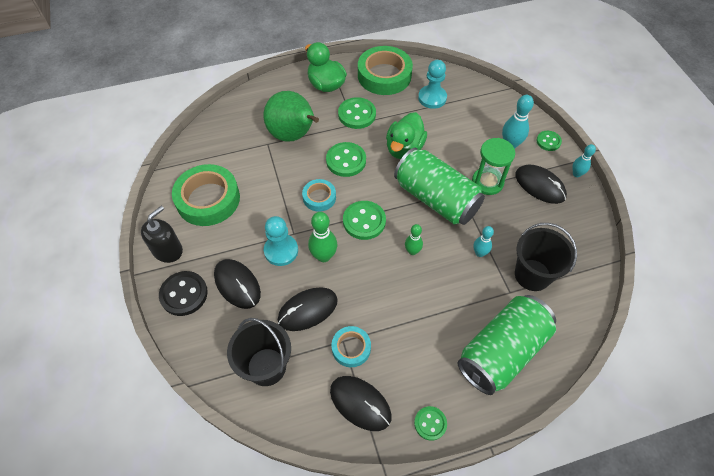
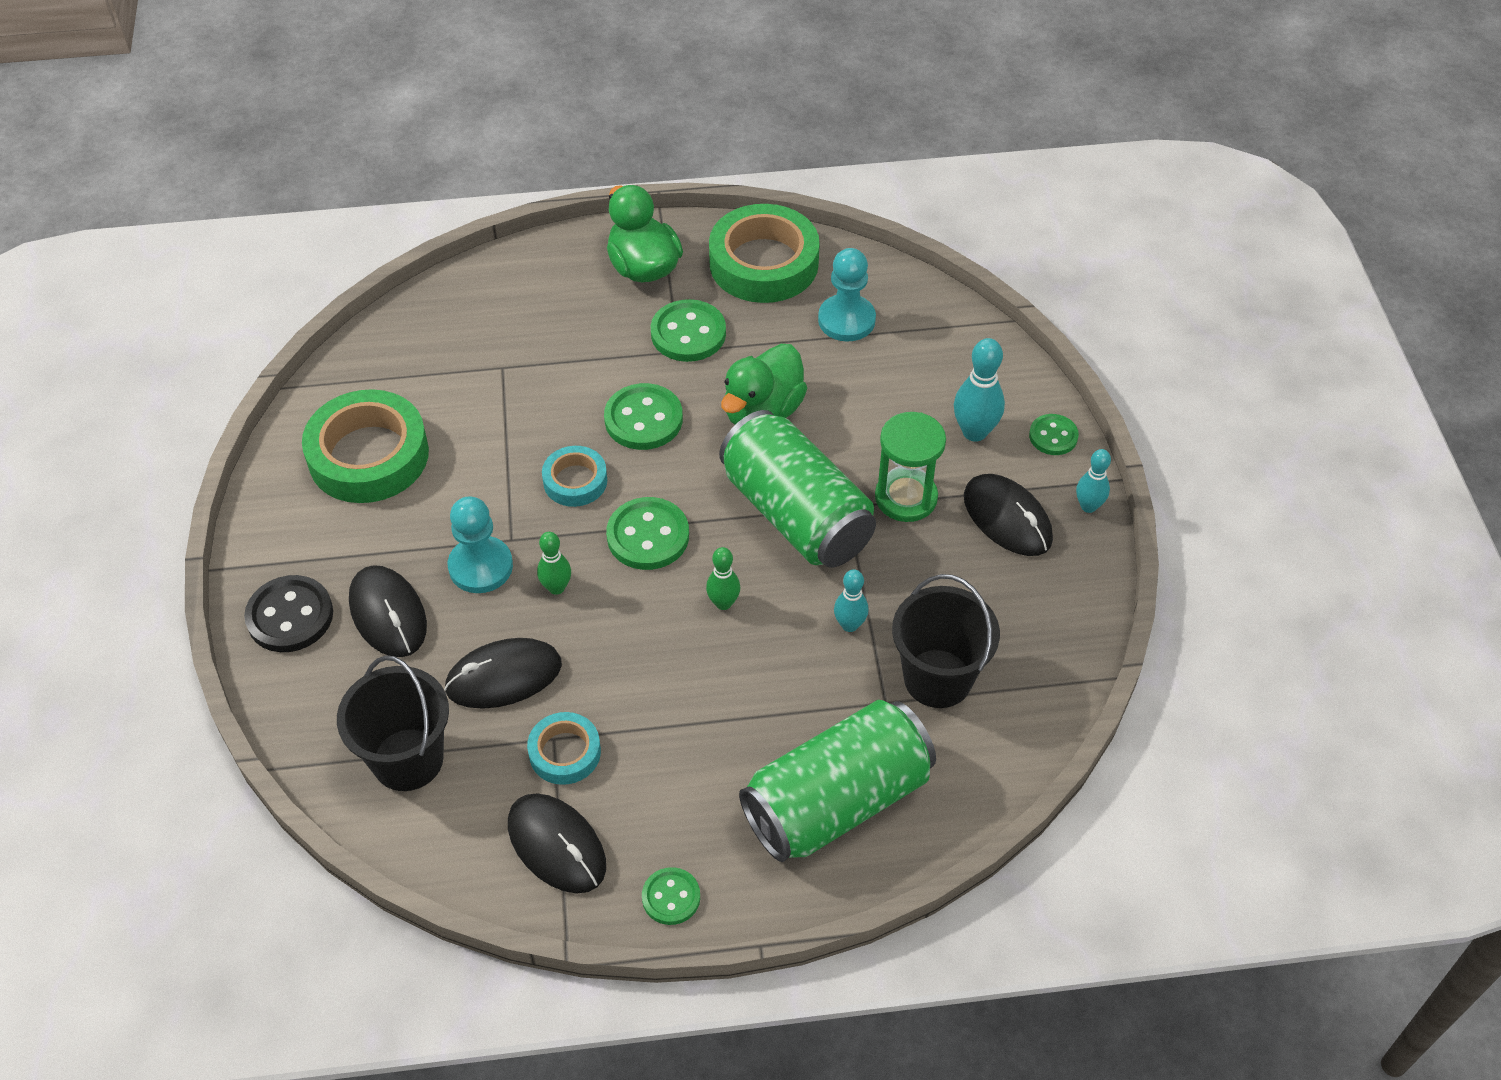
camera: 10 degrees right, 5 degrees down
black soap dispenser [141,206,183,263] -> none
green pear [263,91,319,142] -> none
green bowling pin [308,212,337,262] -> green bowling pin [537,532,571,595], size x0.63

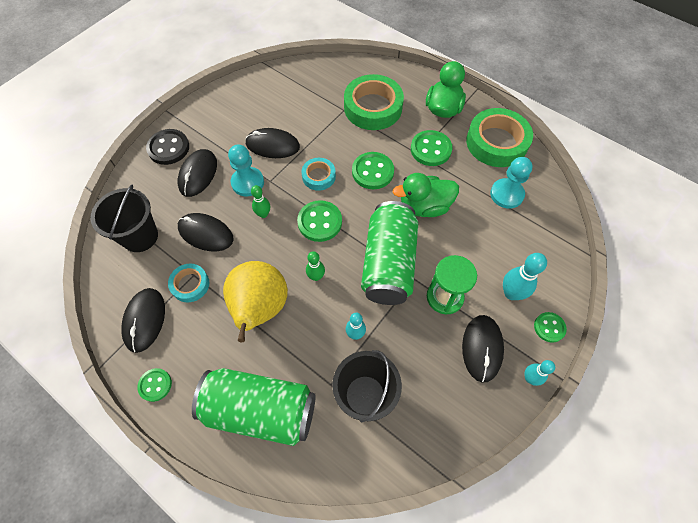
camera: 45 degrees right, 10 degrees up
green tape [302,389,429,503] -> green tape moved to [344,74,404,130]
none -> yellow pear [223,261,288,342]
none -> black mouse [245,128,300,158]

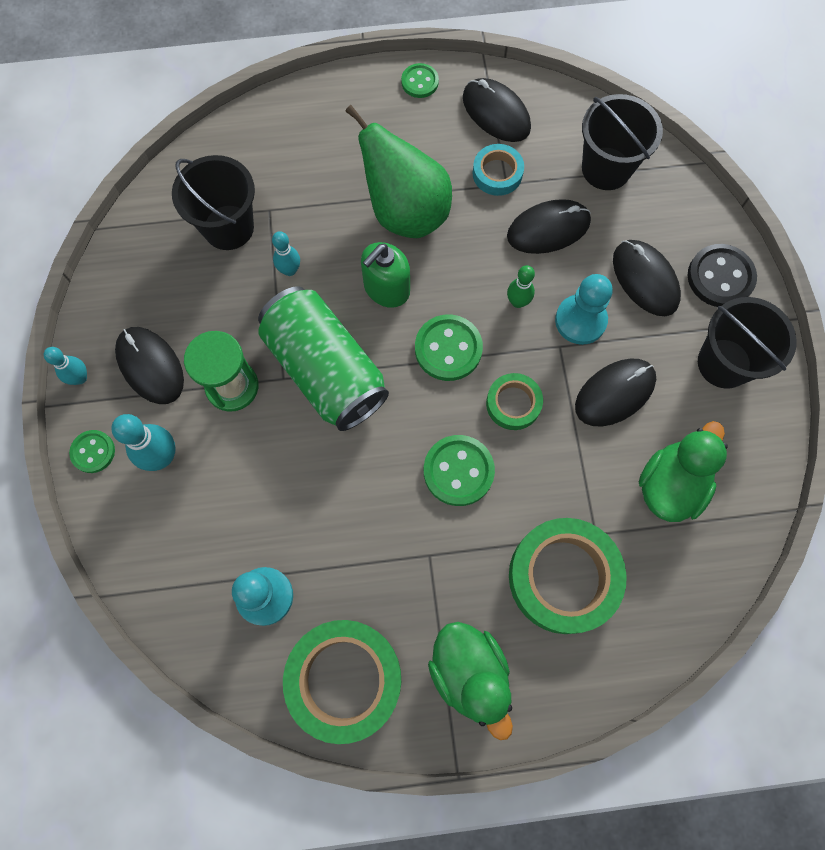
camera: 135 degrees right, 10 degrees up
green can [192,368,316,446] -> none
yellow pear [223,261,288,342] -> green pear [345,105,452,238]
turquoise tape [301,158,336,191] -> green tape [486,373,543,430]
green bowling pin [306,251,325,281] -> green soap dispenser [361,242,410,308]
green duck [393,173,459,217] -> green duck moved to [639,421,728,522]
green button [411,130,452,166] -> none
none -> black bucket [698,297,797,389]

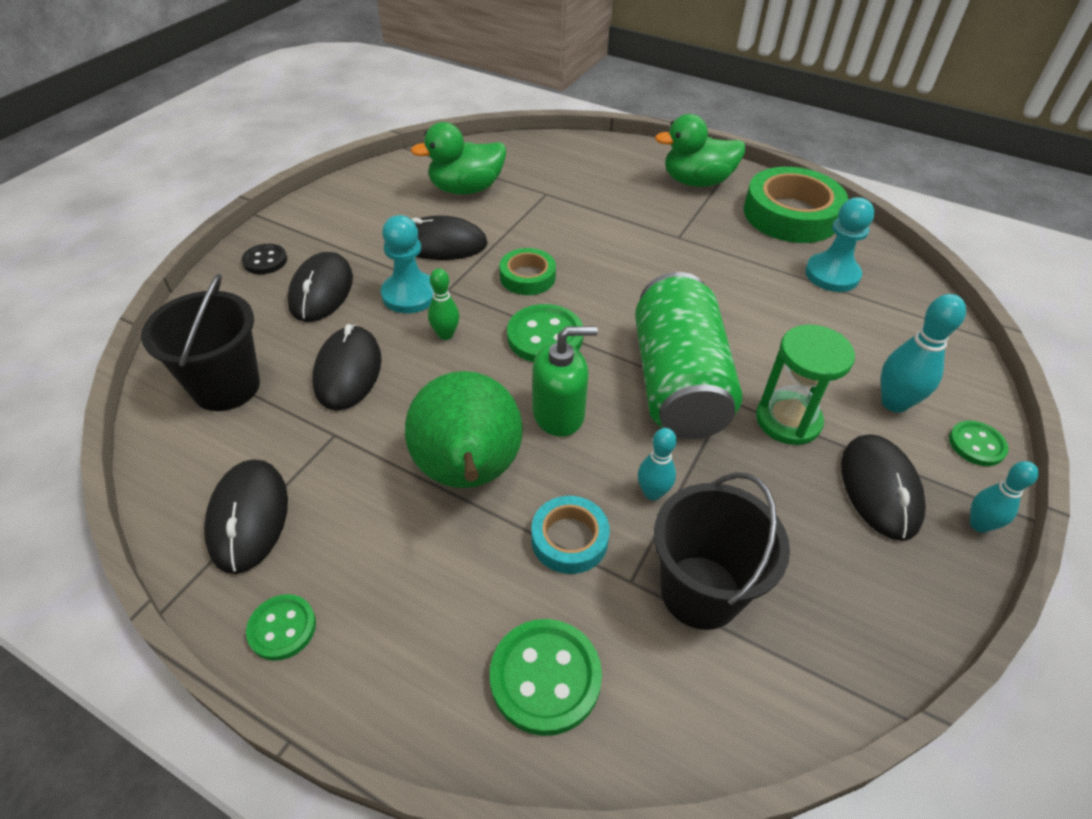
camera: 145 degrees left, 25 degrees down
green button [424,435,495,506] -> green button moved to [490,619,602,736]
green duck [428,622,513,740] -> green duck turned 105 degrees counterclockwise [655,114,745,187]
turquoise tape [473,144,524,196] -> turquoise tape moved to [531,496,610,574]
black mouse [507,199,591,254] -> black mouse turned 75 degrees clockwise [313,324,382,410]
green tape [509,518,627,634] -> none
black button [687,244,757,307] -> black button [242,244,287,274], size x0.61
black bucket [698,297,797,389] -> none

